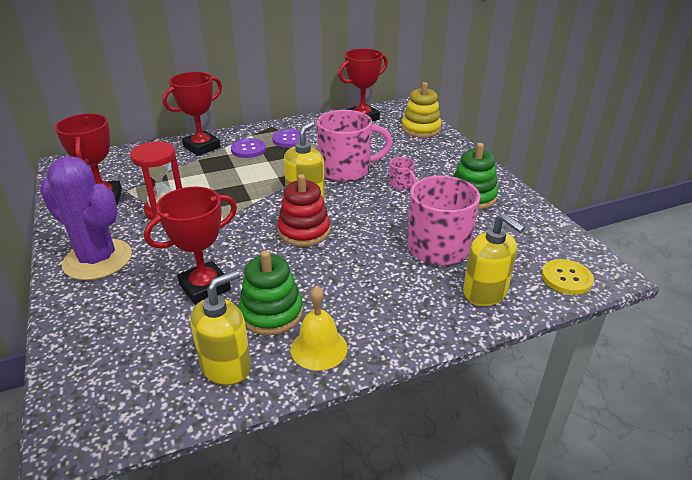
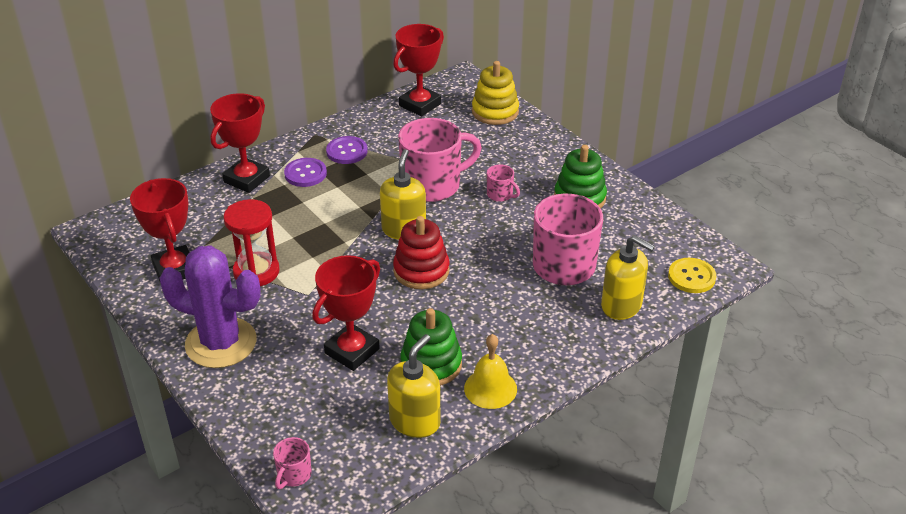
camera: 15 degrees left, 5 degrees up
none -> pink mug [273,437,312,489]

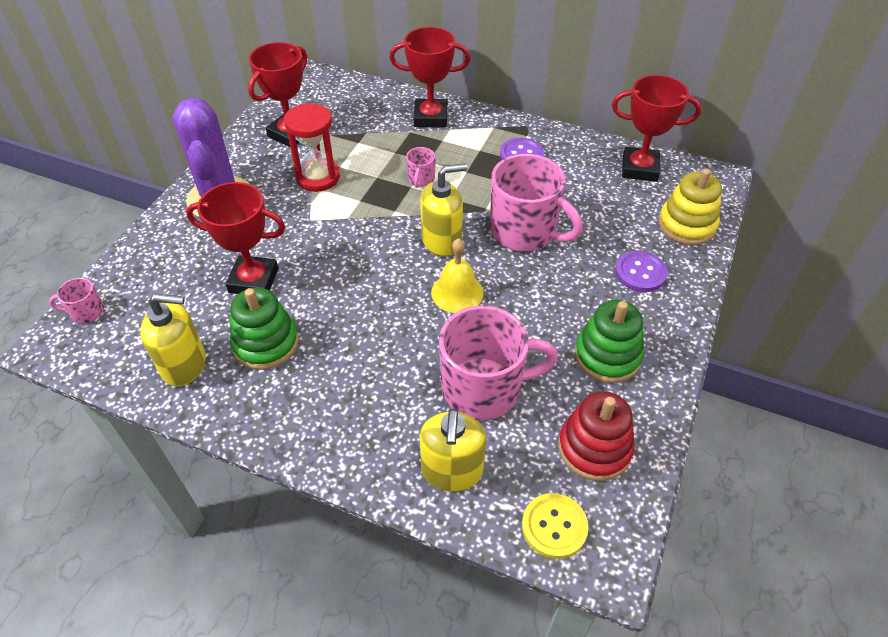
camera: 60 degrees right, 10 degrees up
purple button [284,158,327,187] -> purple button moved to [615,251,668,292]
red stacking toy [393,216,450,289] -> red stacking toy moved to [558,391,634,481]
yellow bell [464,334,517,409] -> yellow bell moved to [431,238,484,313]
pink mug [487,164,520,202] -> pink mug moved to [406,147,435,188]

